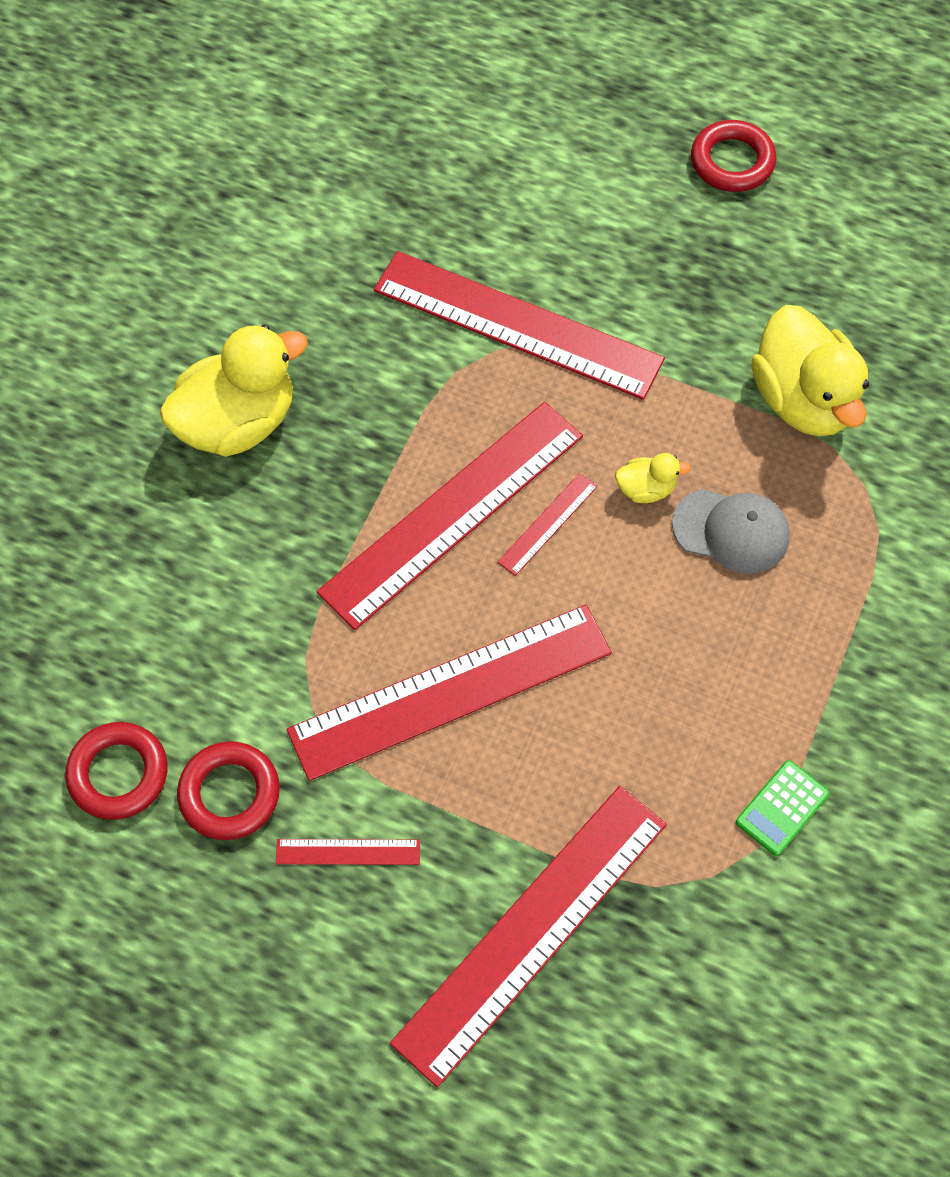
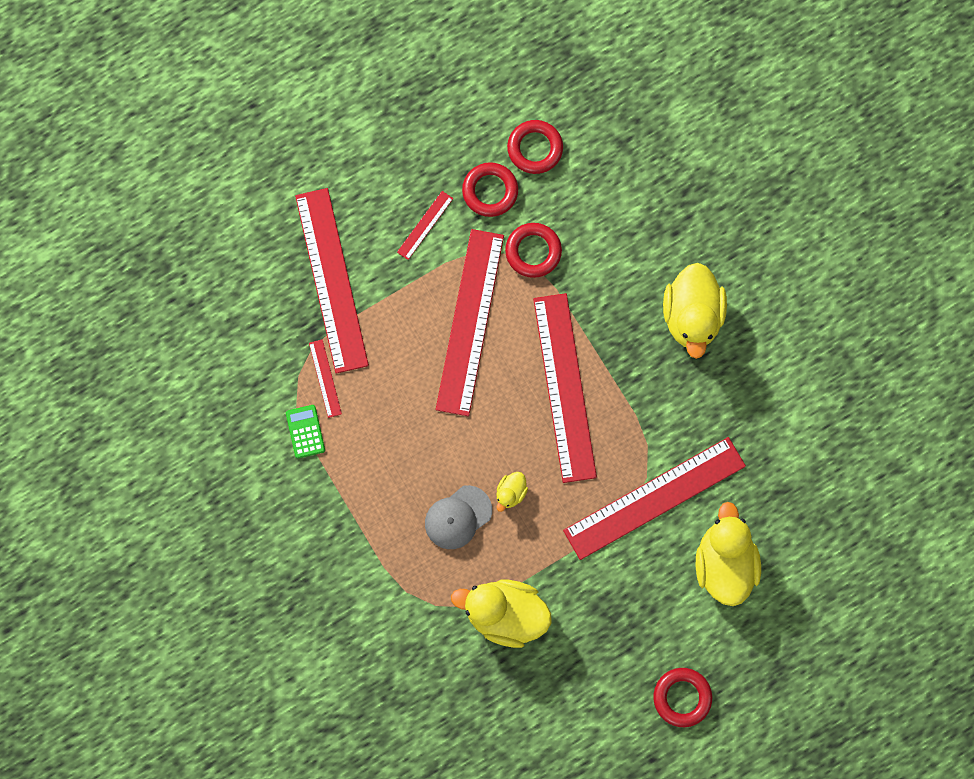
camera: 125 degrees right, 15 degrees up
red ruler [497,473,598,576] -> red ruler moved to [309,339,342,418]
none -> red ring [505,223,562,278]
none -> yellow duck [696,502,761,606]

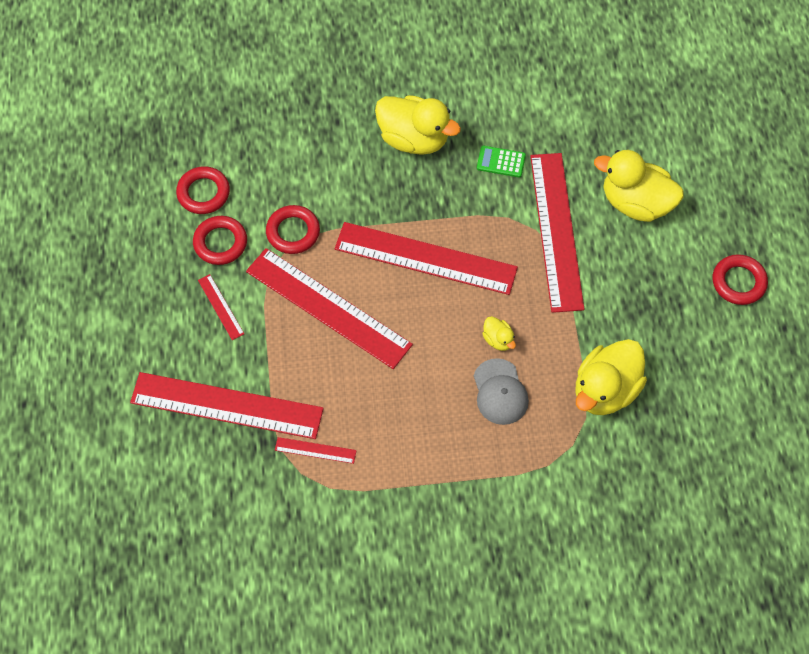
camera: 65 degrees left, 15 degrees down
green calculator [286,405,325,459] -> green calculator moved to [477,146,526,177]

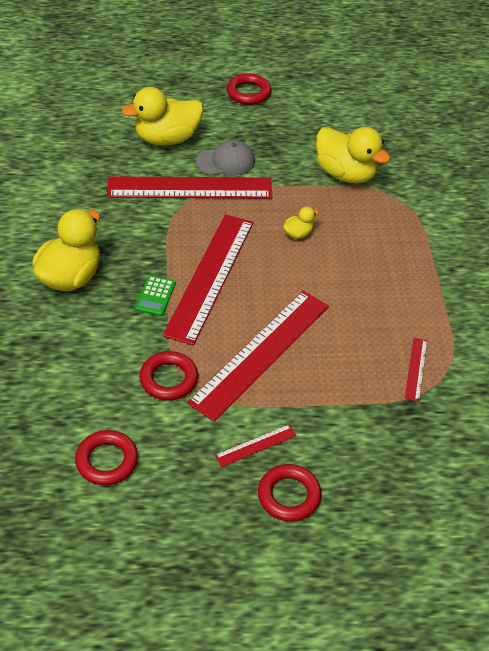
camera: 90 degrees left, 15 degrees down
red ruler [130,372,324,439] -> none
red ring [193,216,247,265] -> red ring moved to [258,464,322,522]
grey cap [474,358,529,425] -> grey cap moved to [196,140,255,176]
green calculator [477,146,526,177] -> green calculator moved to [135,275,176,316]
yellow duck [594,150,684,222] -> yellow duck turned 45 degrees clockwise [122,87,203,146]

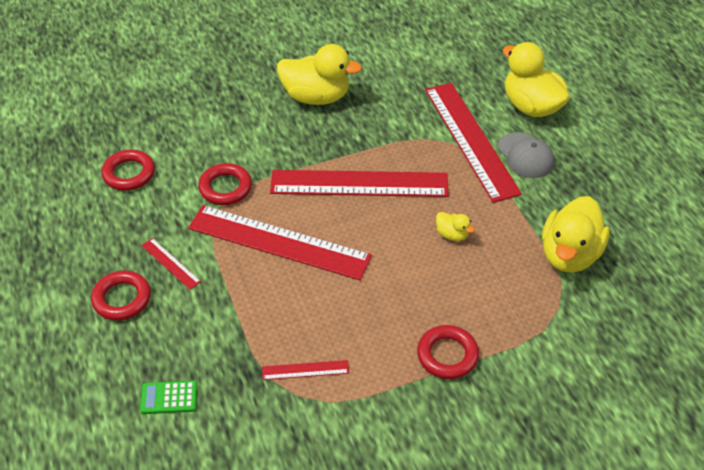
camera: 75 degrees right, 0 degrees up
green calculator [135,275,176,316] -> green calculator moved to [140,381,197,414]
red ring [227,73,271,105] -> red ring moved to [417,325,479,379]

